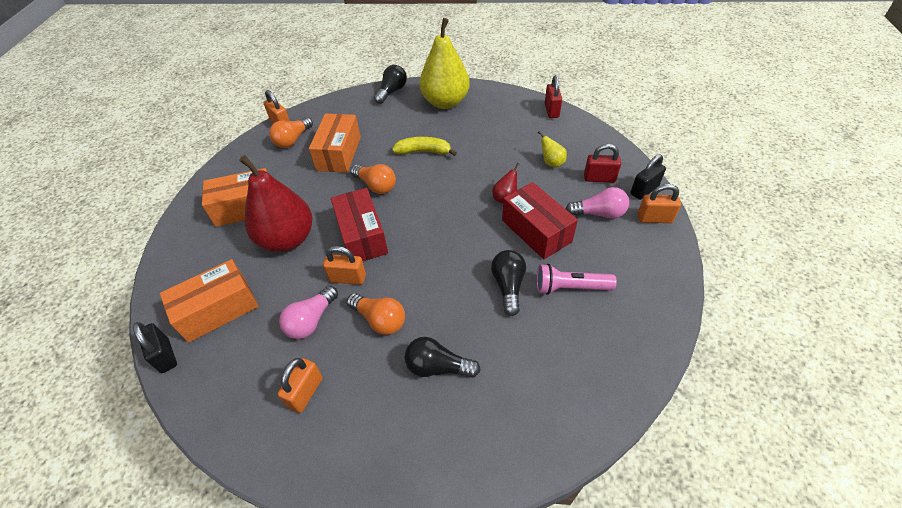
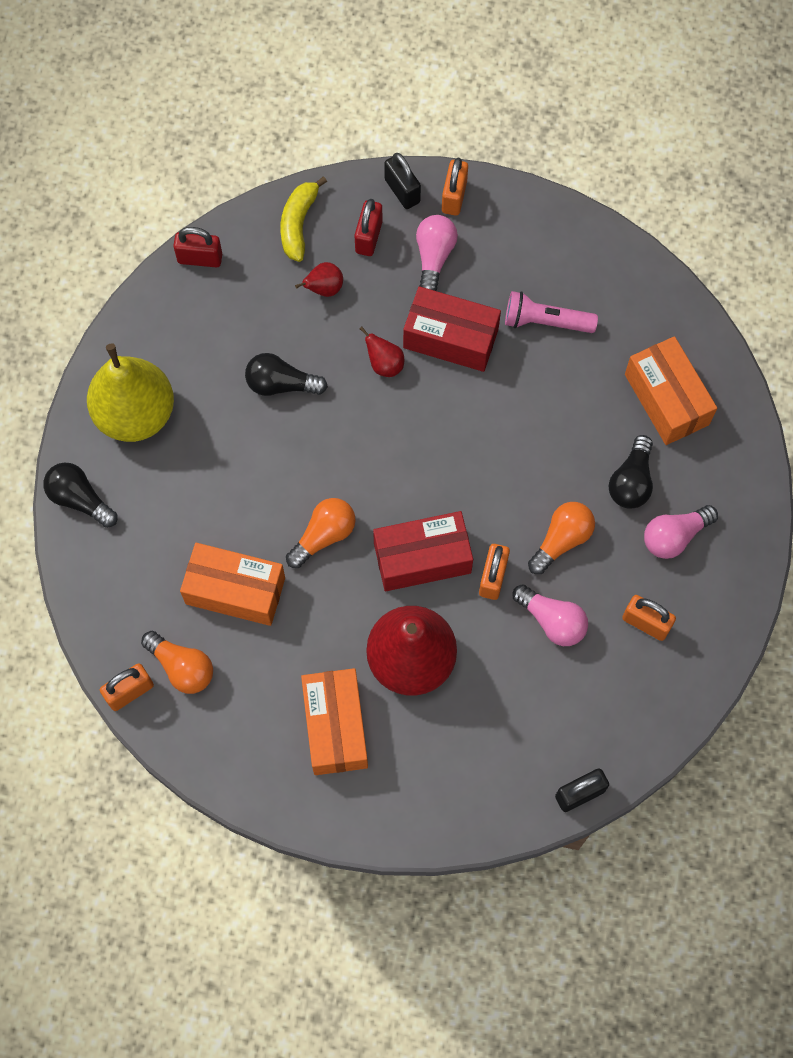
camera: 85 degrees left, 20 degrees up
orange box [160,259,258,343] -> orange box moved to [625,336,717,445]
yellow banana [392,137,457,156] -> yellow banana moved to [280,176,327,262]
black light bulb [491,250,526,316] -> black light bulb moved to [245,353,328,396]
red box [502,182,578,259] -> red box turned 45 degrees clockwise [403,286,501,372]
pink flashlight [536,264,617,295] -> pink flashlight turned 90 degrees clockwise [505,291,598,333]
yellow pear [538,131,567,168] -> red pear [295,262,343,297]
none -> pink light bulb [644,505,718,559]

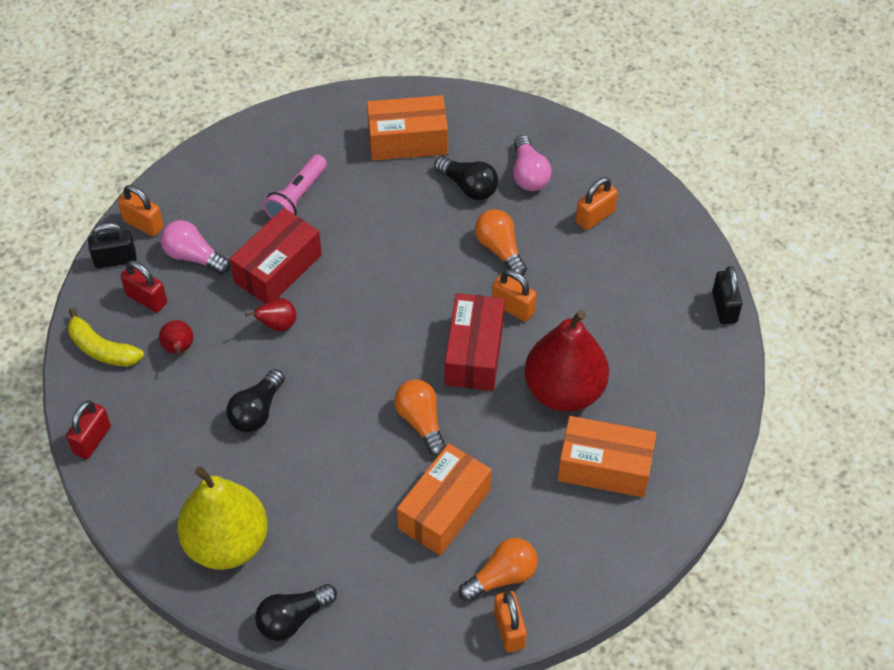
camera: 70 degrees left, 15 degrees down
pink light bulb [513,584,588,646] -> none

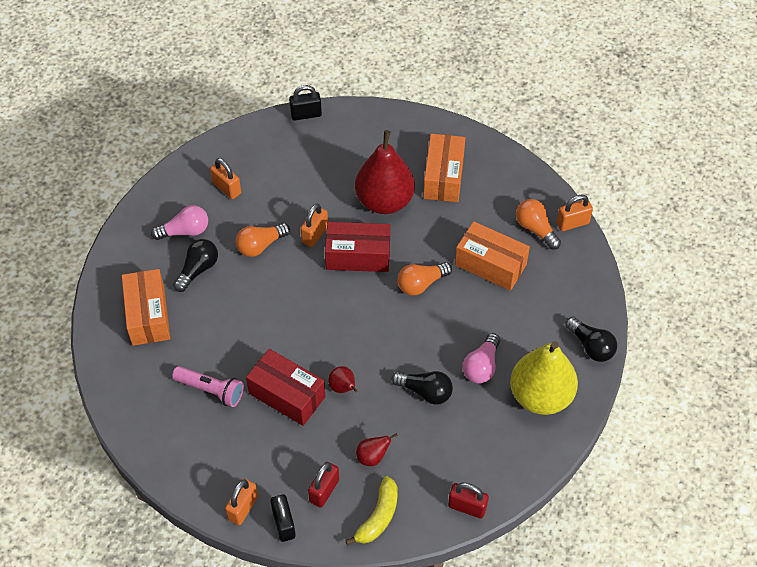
camera: 95 degrees left, 0 degrees up
pink light bulb [161,220,230,274] -> pink light bulb moved to [463,333,500,383]

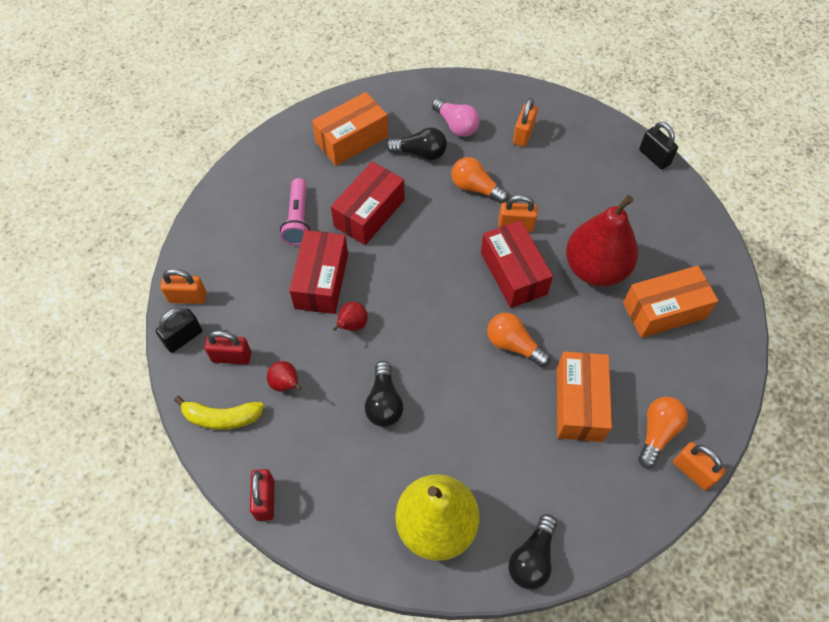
camera: 65 degrees right, 5 degrees up
pink light bulb [463,333,500,383] -> none
none -> red box [331,162,404,245]

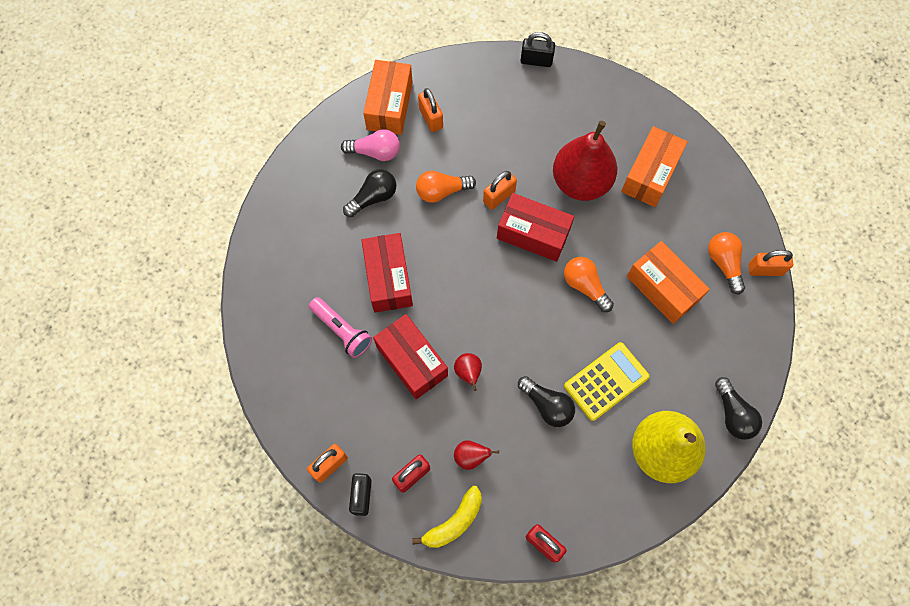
camera: 45 degrees left, 10 degrees up
orange box [312,92,388,166] -> orange box moved to [363,60,413,135]
orange light bulb [487,313,550,367] -> orange light bulb turned 60 degrees clockwise [564,257,614,312]
none -> yellow calculator [564,342,650,421]

